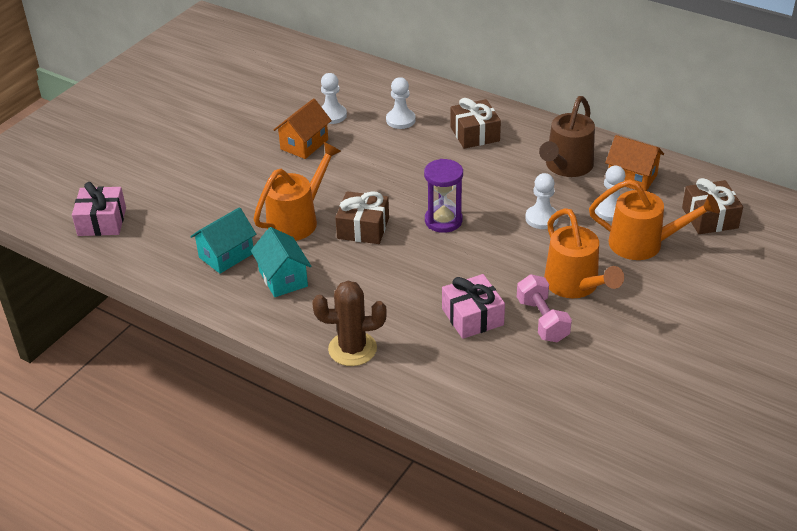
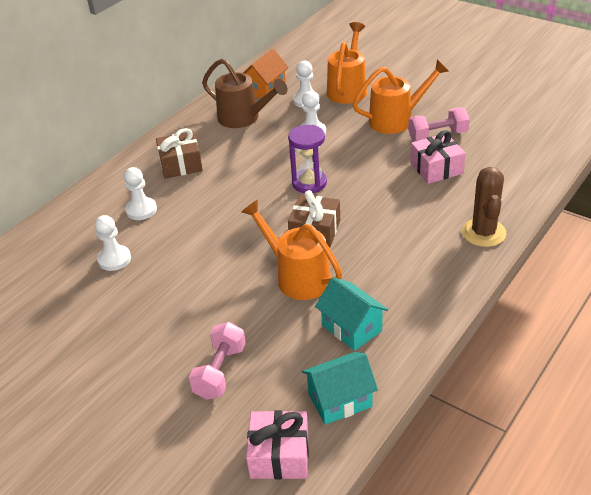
camera: 85 degrees left, 0 degrees up
turquoise house [251,227,311,297] -> turquoise house moved to [302,352,378,425]
orange house [274,98,332,159] -> none
brown gift [682,178,743,234] -> none
none -> pink dumbbell [189,322,246,400]

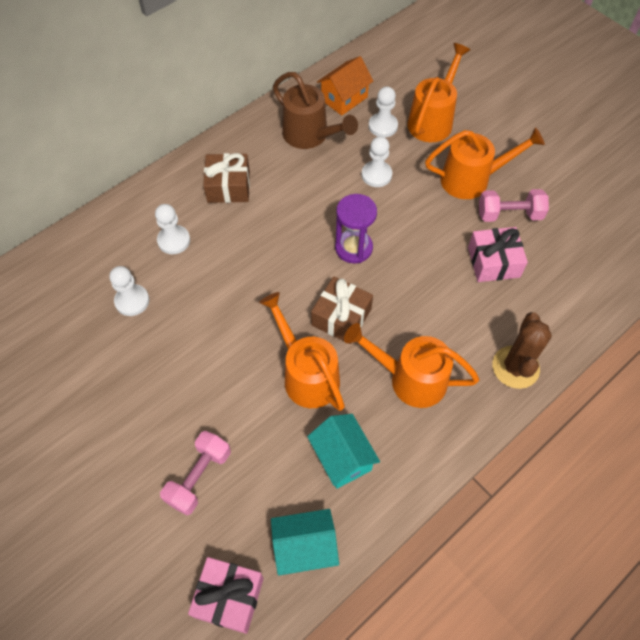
camera: 10 degrees right, 20 degrees up
none -> orange watering can [344,323,480,408]

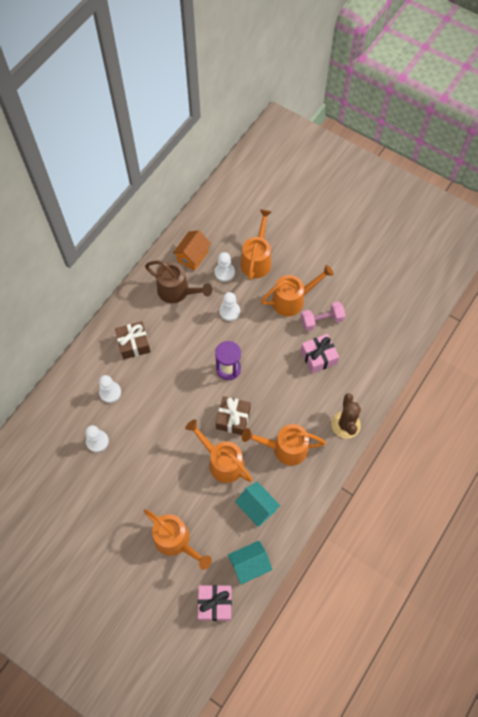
camera: 15 degrees left, 5 degrees up
pink dumbbell [160,431,231,515] -> orange watering can [144,509,212,570]

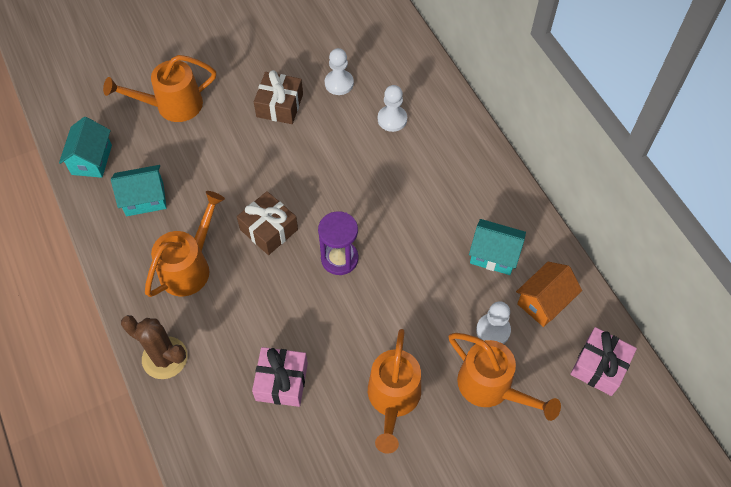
camera: 120 degrees right, 5 degrees down
brown gift [115,321,151,359] -> brown gift moved to [254,70,303,124]
brown watering can [145,260,212,303] -> turquoise house [469,219,526,275]
orange house [173,230,211,271] -> orange house turned 75 degrees clockwise [516,262,582,327]
orange watering can [185,419,252,483] -> none
pink gift [198,585,232,621] -> pink gift moved to [570,327,637,396]
white pawn [219,292,240,321] -> none
pink dumbbell [301,302,345,331] -> none

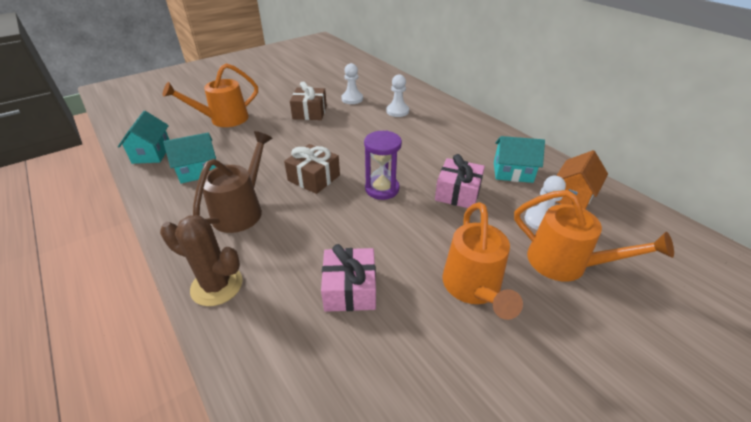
camera: 10 degrees left, 20 degrees down
orange watering can [145,191,225,297] -> brown watering can [193,131,273,233]
pink gift [570,327,637,396] -> pink gift moved to [435,154,485,208]

